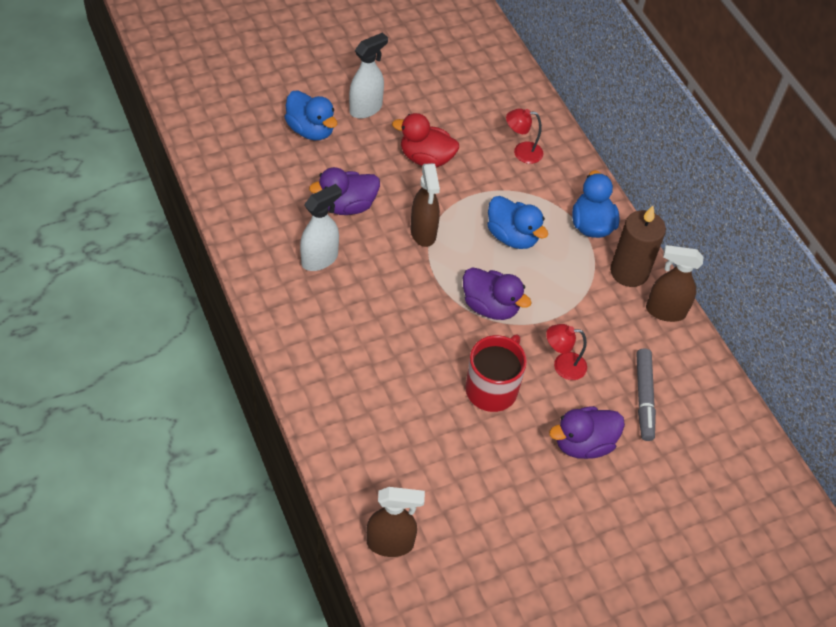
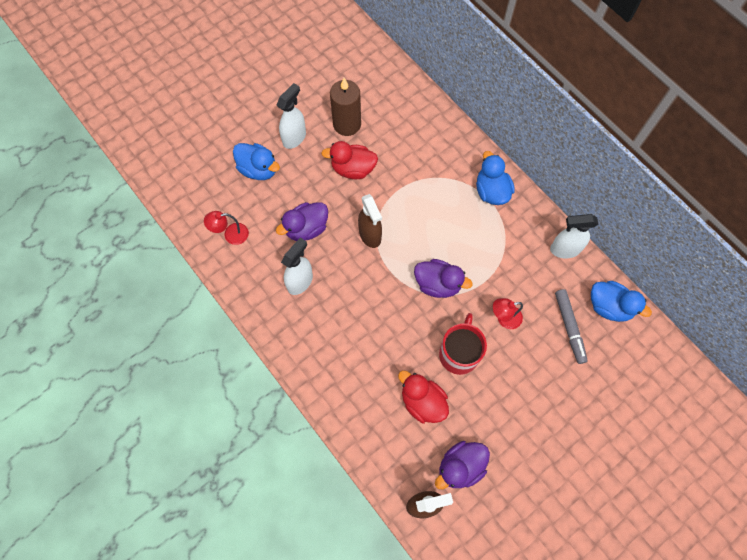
camera: 10 degrees left, 15 degrees up
blue duck [487,196,548,249] -> blue duck moved to [591,281,652,322]
red lamp [506,108,543,164] -> red lamp moved to [204,211,249,245]
purple duck [549,406,625,459] -> purple duck moved to [435,441,490,489]
brown candle [610,206,666,287] -> brown candle moved to [330,78,361,136]
brown spray bottle [646,245,704,322] -> white spray bottle [550,214,599,258]
none -> red duck [398,370,449,423]

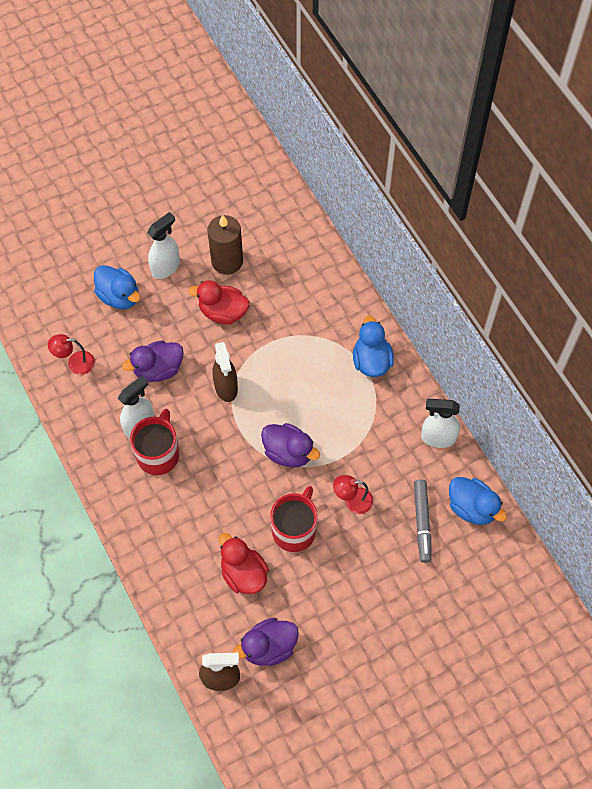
camera: 10 degrees right, 5 degrees down
none -> red mug [130,409,179,475]

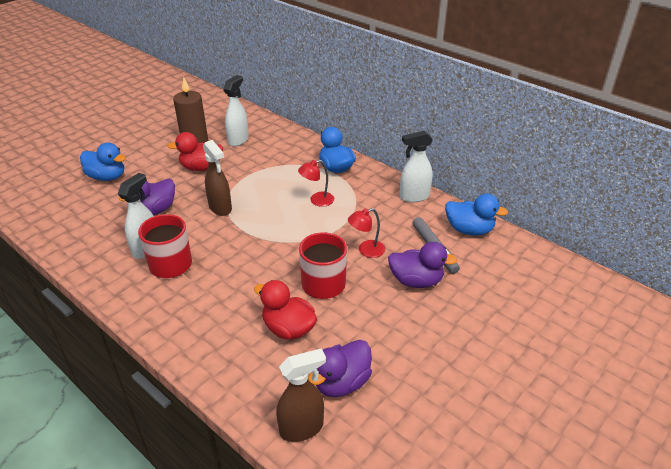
camera: 20 degrees left, 25 degrees down
red lamp [48,334,95,375] -> red lamp moved to [298,160,334,207]
white spray bottle [147,212,180,279] -> white spray bottle moved to [223,75,249,147]
purple duck [261,423,320,468] -> purple duck moved to [388,242,457,288]

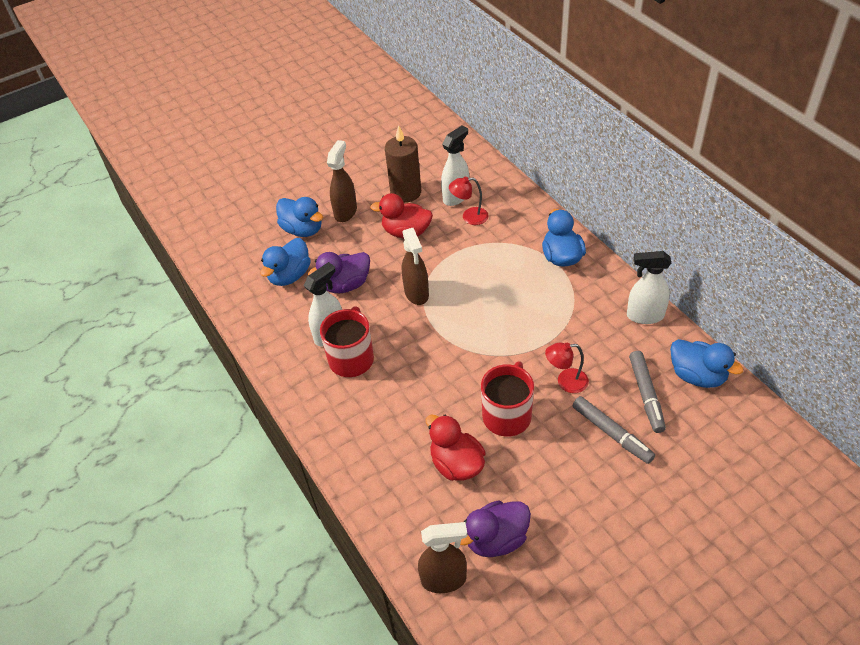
camera: 20 degrees right, 10 degrees up
red lamp [298,160,334,207] -> red lamp moved to [449,177,489,225]
purple duck [388,242,457,288] -> grey marker [572,396,655,464]
none -> blue duck [260,238,311,286]
none -> brown spray bottle [327,140,357,222]

